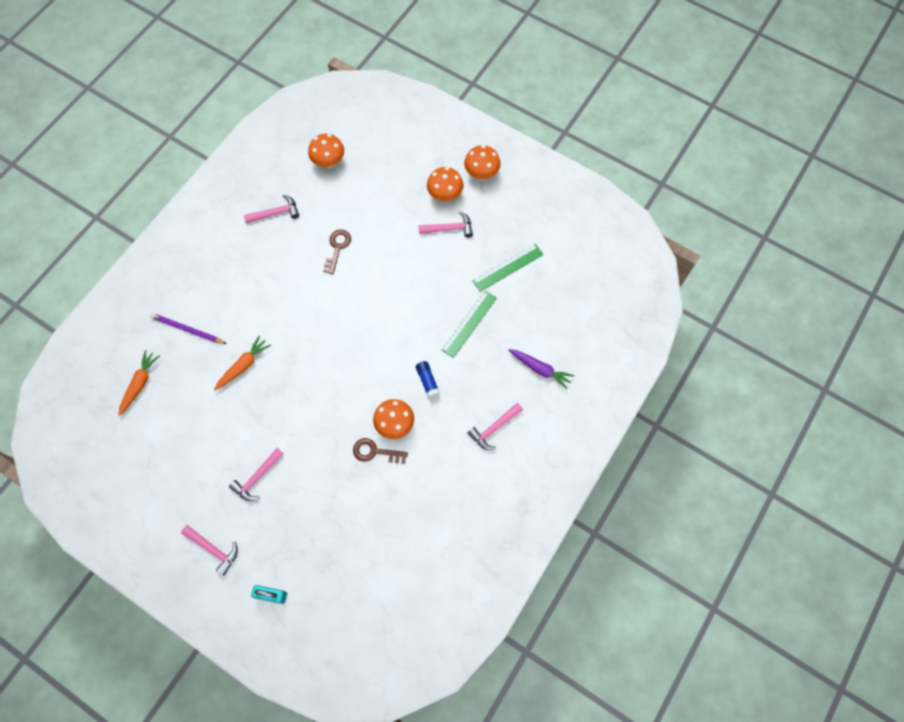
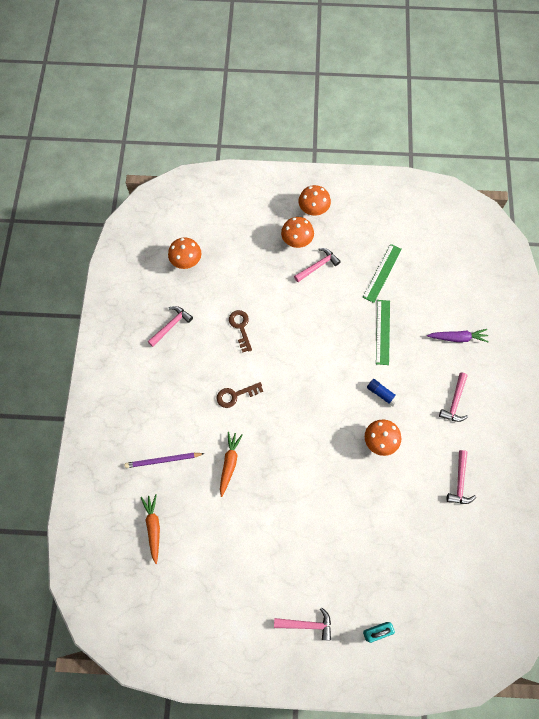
camera: 30 degrees left, 0 degrees up
pink hammer [229,448,284,501] -> pink hammer moved to [447,450,476,504]
brown key [353,438,408,464] -> brown key moved to [217,382,263,408]

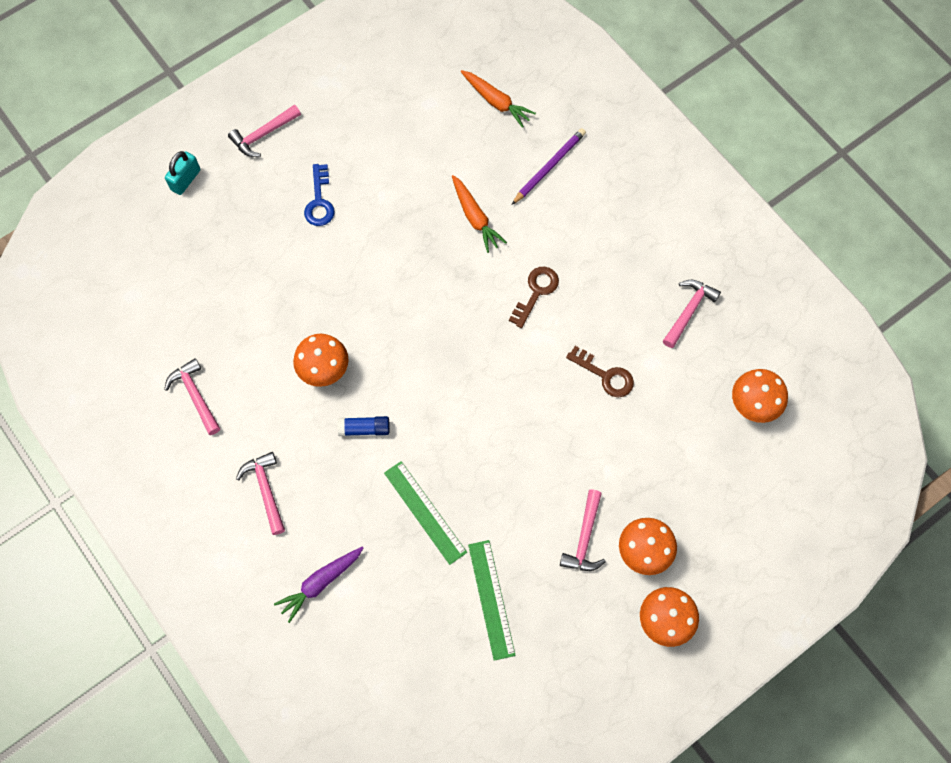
camera: 140 degrees right, 0 degrees up
pink hammer [147,306,193,347] -> pink hammer turned 150 degrees counterclockwise [663,280,721,348]
none -> blue key [304,164,335,226]

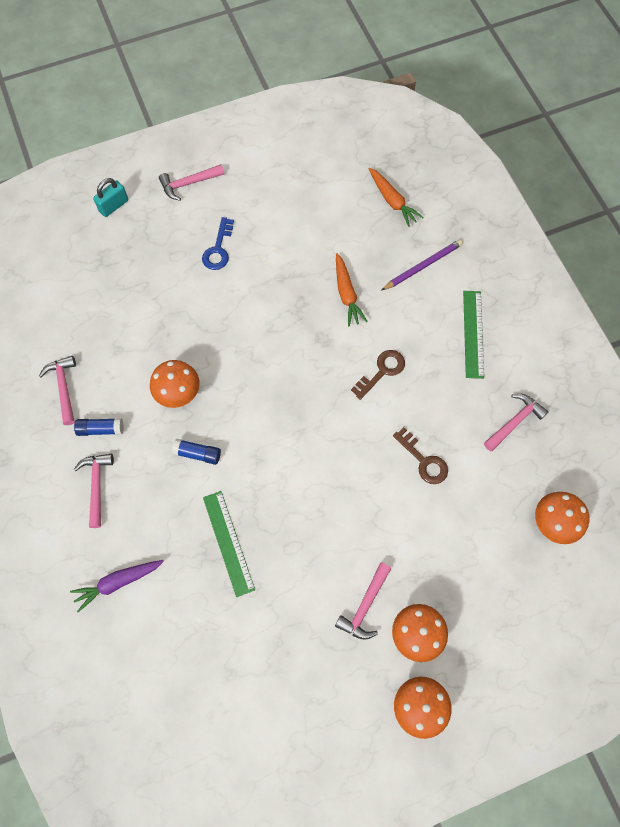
camera: 15 degrees right, 0 degrees up
green ruler [468,540,516,661] -> green ruler moved to [463,291,484,379]
none -> blue glue stick [74,418,124,436]

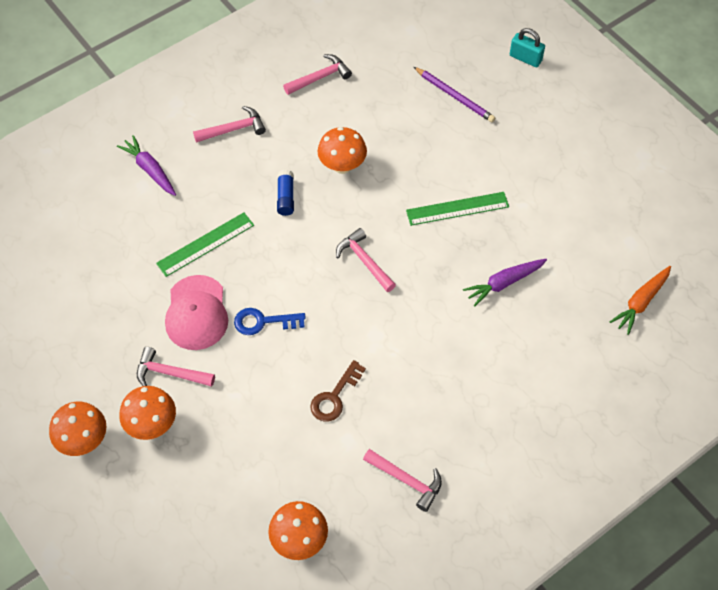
camera: 75 degrees right, 10 degrees down
blue glue stick [74,418,124,436] -> none
pink hammer [159,164,224,201] -> pink hammer moved to [336,228,396,292]
blue key [202,217,234,270] -> blue key moved to [234,308,306,335]
orange carrot [336,253,368,327] -> purple carrot [463,259,547,307]
brown key [351,350,405,400] -> none
purple pencil [382,239,463,290] -> purple pencil moved to [414,67,495,122]
green ruler [463,291,484,379] -> green ruler moved to [406,192,509,226]
none -> pink cap [165,275,228,350]

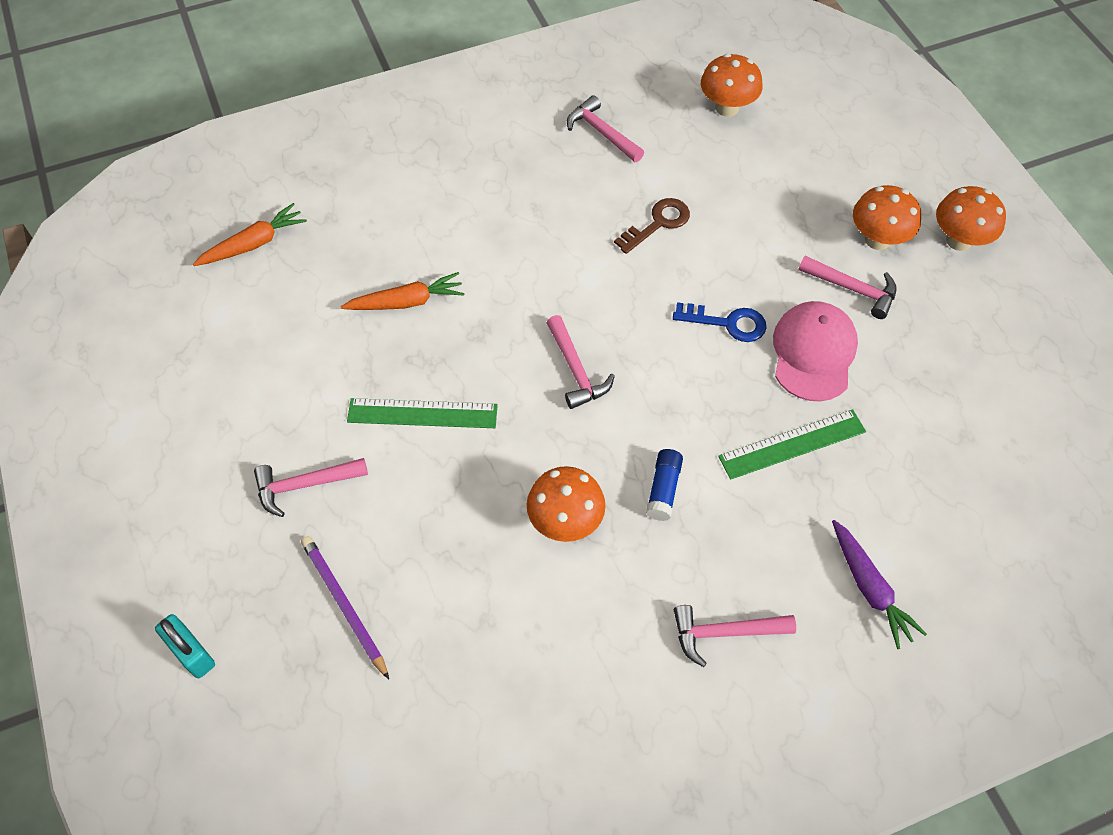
camera: 165 degrees left, 0 degrees up
pink hammer [283,54,352,95] -> pink hammer moved to [254,458,368,517]
purple carrot [463,259,547,307] -> orange carrot [341,272,465,310]

